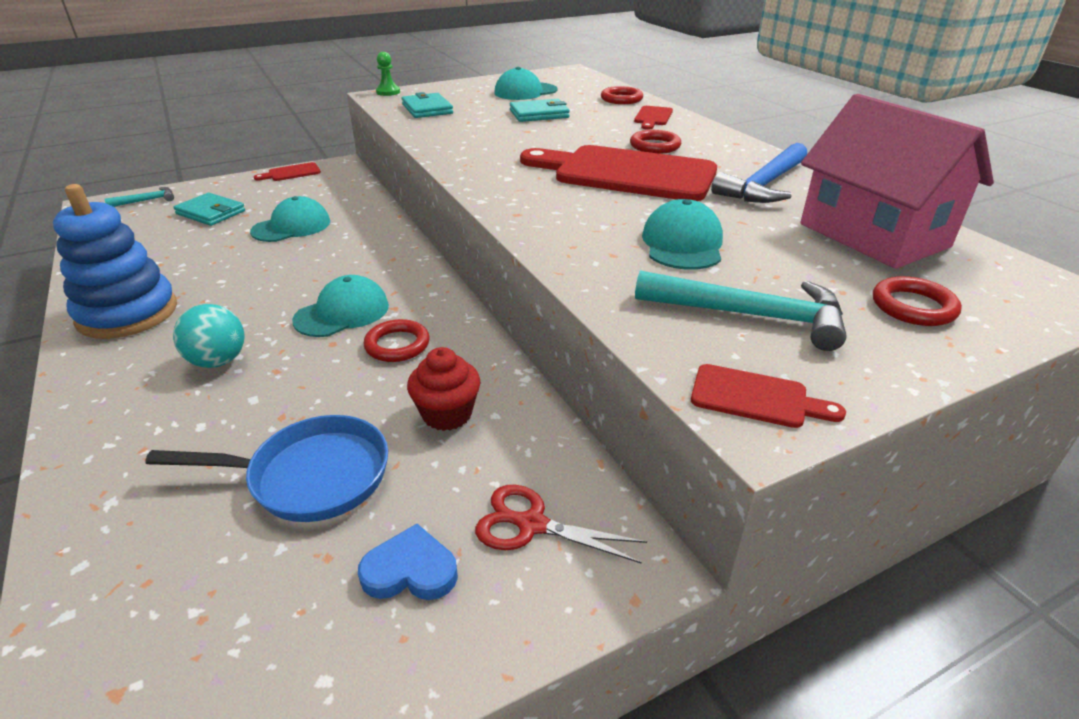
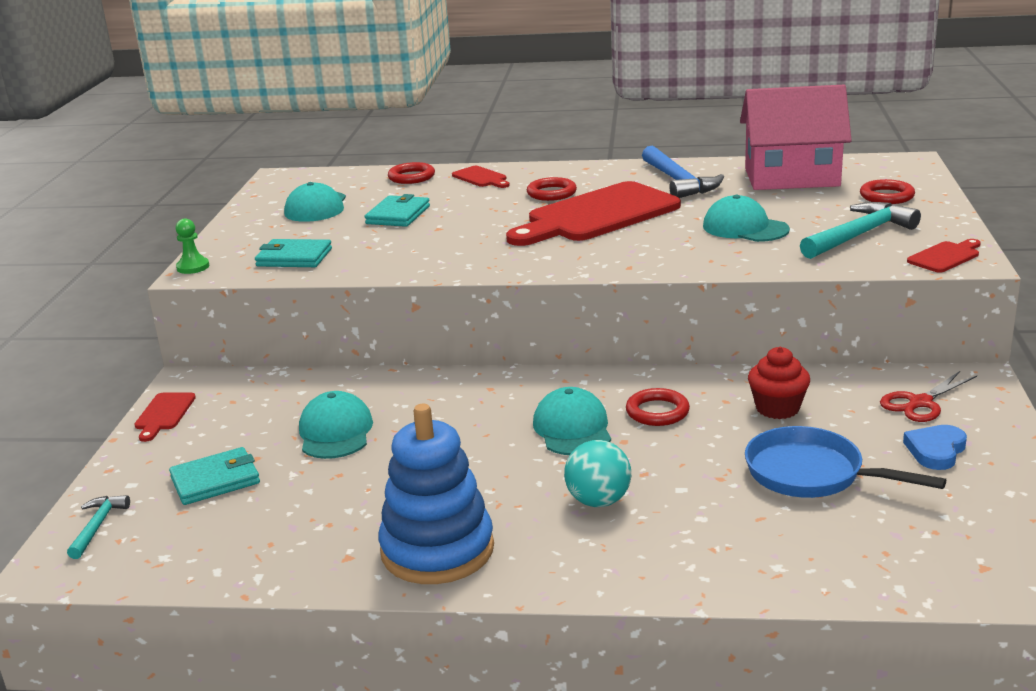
camera: 55 degrees left, 10 degrees down
blue pan [145,415,388,522] -> blue pan turned 90 degrees counterclockwise [745,426,946,498]

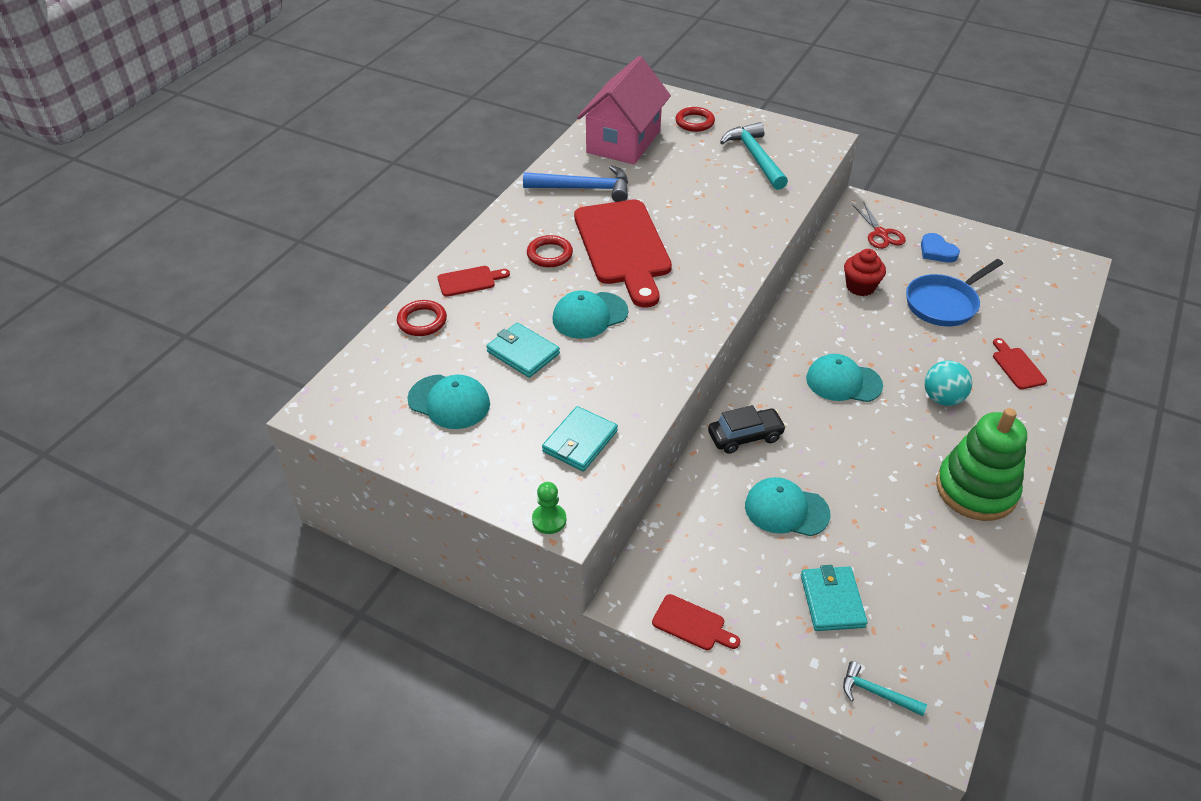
camera: 70 degrees left, 20 degrees up
blue stacking toy [378,404,494,584] -> green stacking toy [936,408,1027,521]
red ring [626,388,690,426] -> none
turquoise cap [703,195,790,242] -> turquoise cap moved to [552,290,628,339]
red cutting board [907,239,981,273] -> red cutting board moved to [993,338,1047,389]
none -> black car [708,405,786,454]

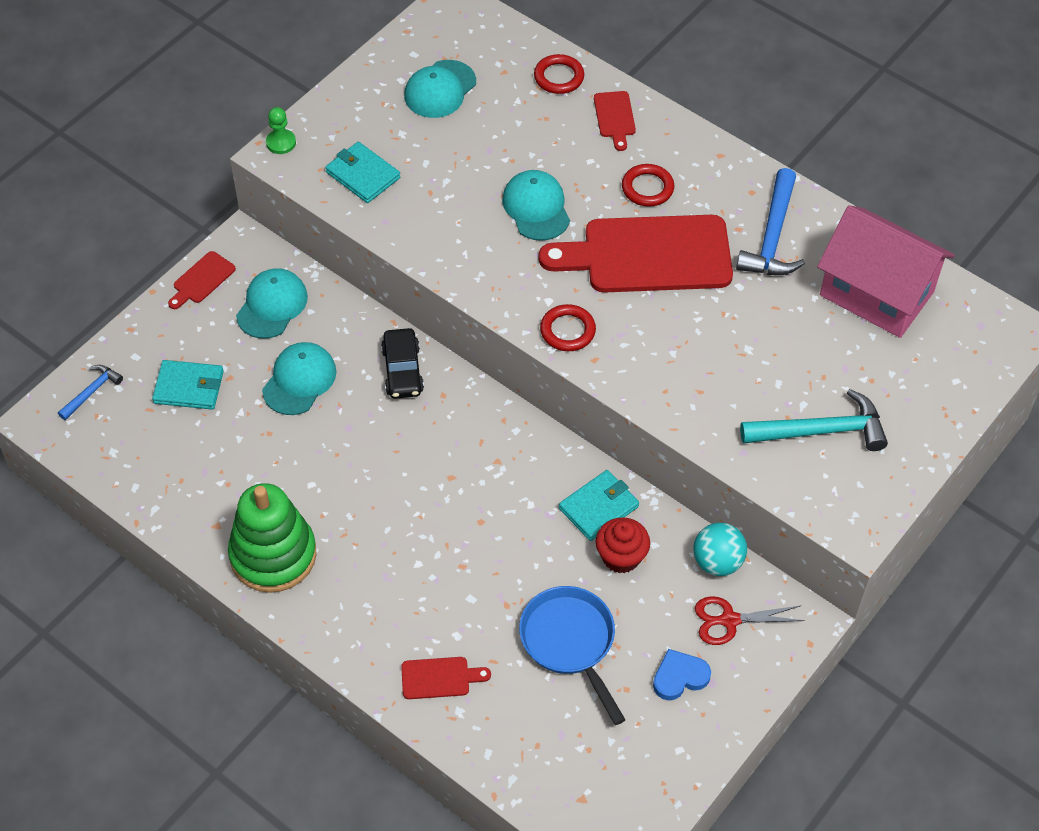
camera: 100 degrees right, 10 degrees up
turquoise wallet [486,323,560,378] -> turquoise wallet moved to [559,470,639,541]
red ring [675,107,715,132] -> red ring moved to [540,304,596,351]
turquoise cap [806,354,883,402] -> turquoise cap moved to [236,268,308,339]
turquoise hammer [843,661,927,716] -> blue hammer [58,365,123,420]
turquoise ball [924,360,972,406] -> turquoise ball moved to [693,522,747,576]

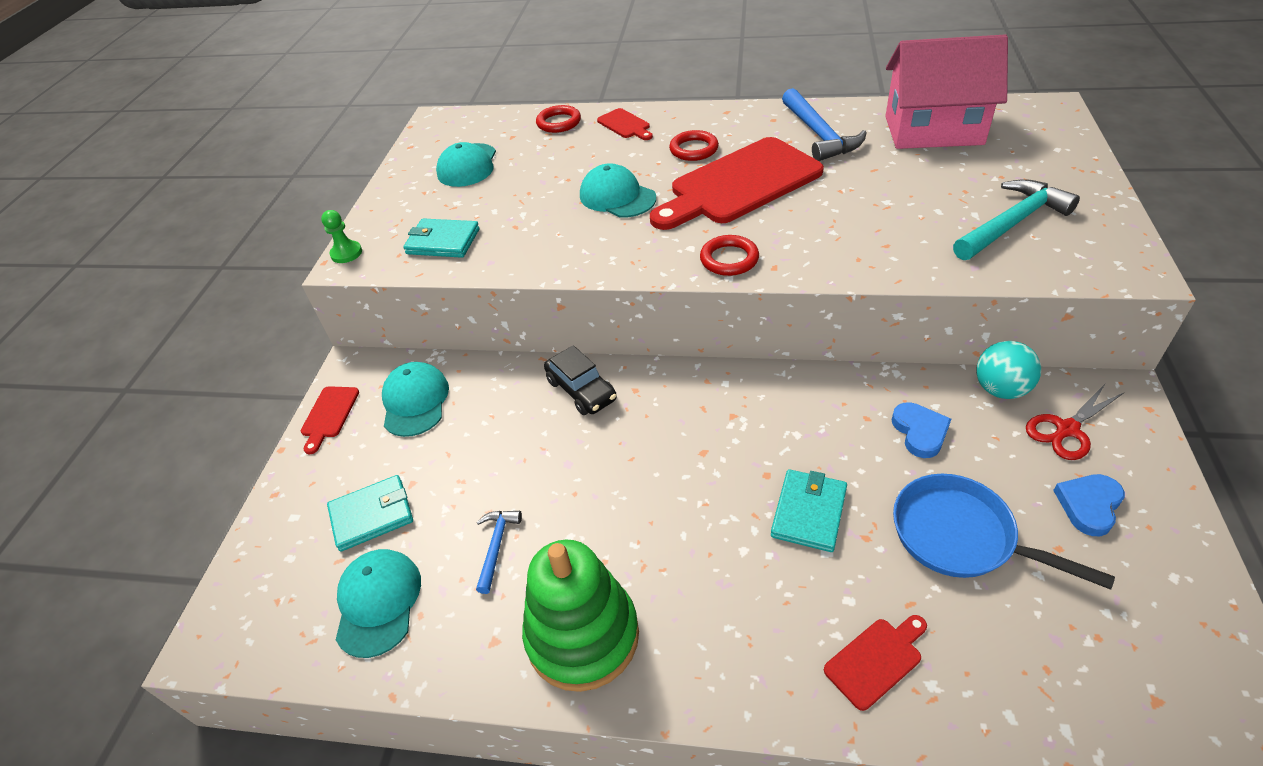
camera: 25 degrees left, 10 degrees down
blue hammer [58,365,123,420] -> blue hammer moved to [476,511,522,594]
turquoise cap [262,342,336,415] -> turquoise cap moved to [336,549,421,658]
turquoise wallet [559,470,639,541] -> turquoise wallet moved to [771,469,847,552]
red cupcake [596,517,650,573] -> blue heart [892,402,951,458]

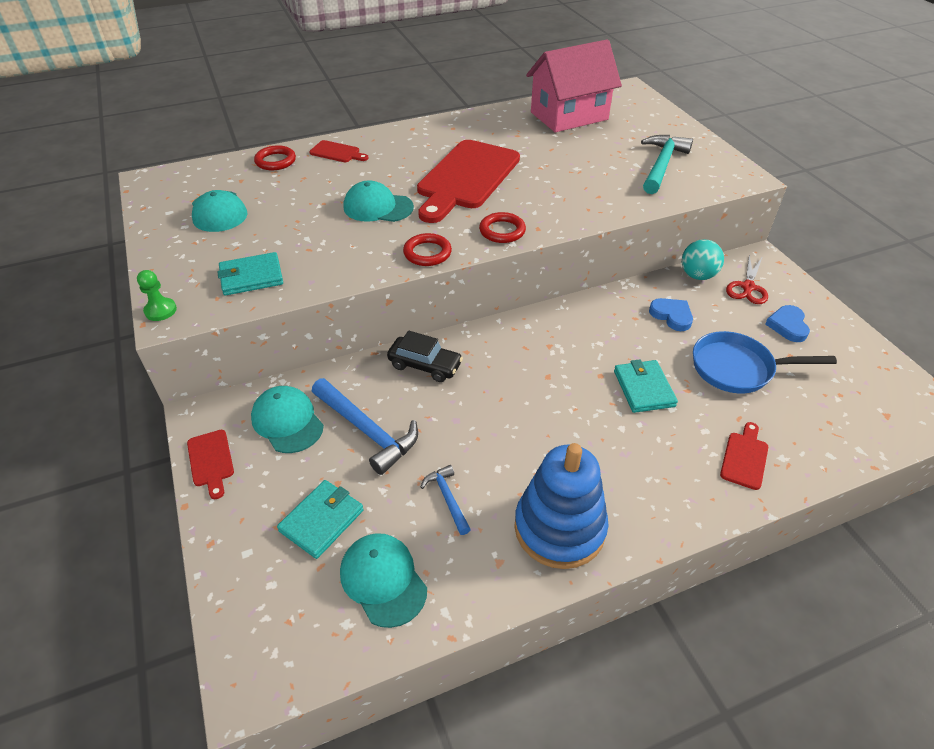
camera: 35 degrees left, 0 degrees up
green stacking toy [522,540,639,692] -> blue stacking toy [514,443,609,569]
red ring [669,130,719,161] -> red ring moved to [403,233,452,266]
blue hammer [782,88,867,161] -> blue hammer moved to [312,378,418,475]

